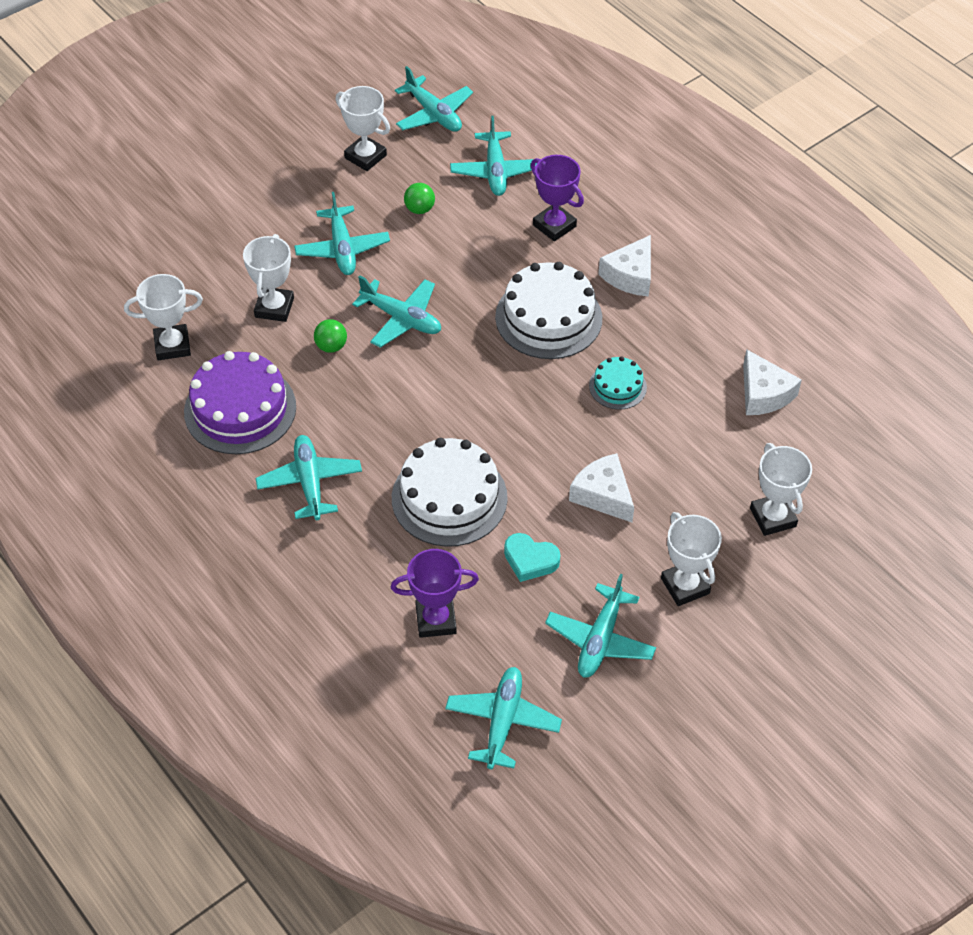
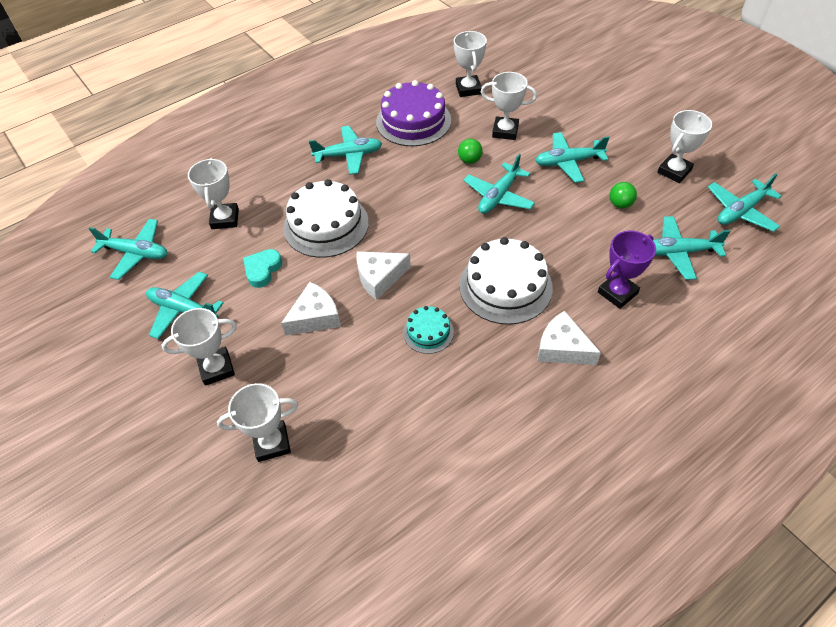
camera: 95 degrees right, 0 degrees up
purple trophy [391,549,479,638] -> white trophy [188,158,239,229]
white cheese [743,349,802,415] -> white cheese moved to [357,252,411,300]

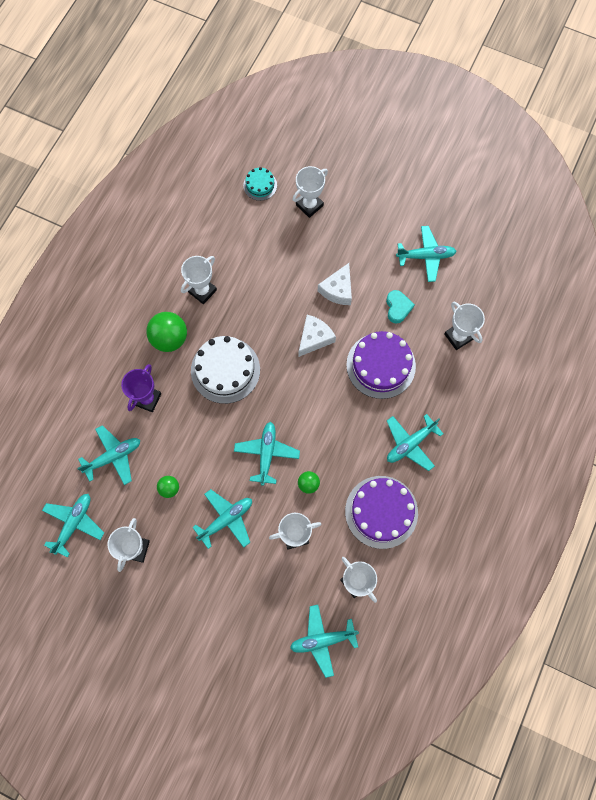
camera: 150 degrees right, 20 degrees up
turquoise plane [88,219,168,280] -> turquoise plane moved to [290,605,359,678]
white trophy [162,308,237,386] -> white trophy moved to [181,256,217,304]
white cake [283,179,369,258] -> purple cake [346,331,416,399]
turquoise cake [403,306,454,354] -> turquoise cake moved to [243,167,277,201]
white cheese [537,311,601,365] -> green ball [146,312,187,352]

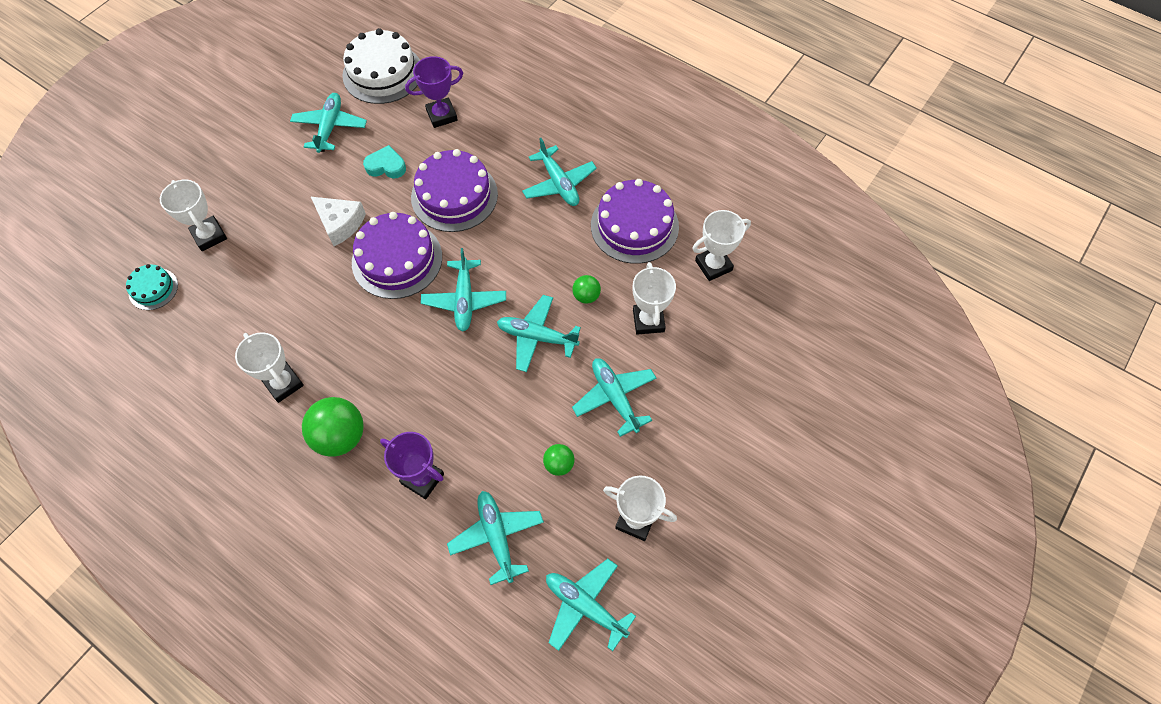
camera: 80 degrees left, 10 degrees down
white cake [191,336,260,404] -> white cake moved to [342,28,420,104]
turquoise plane [290,605,359,678] -> turquoise plane moved to [421,248,506,332]
white cheese [299,315,336,357] -> purple cake [352,212,442,299]
white trophy [444,301,485,350] -> purple trophy [405,56,463,128]

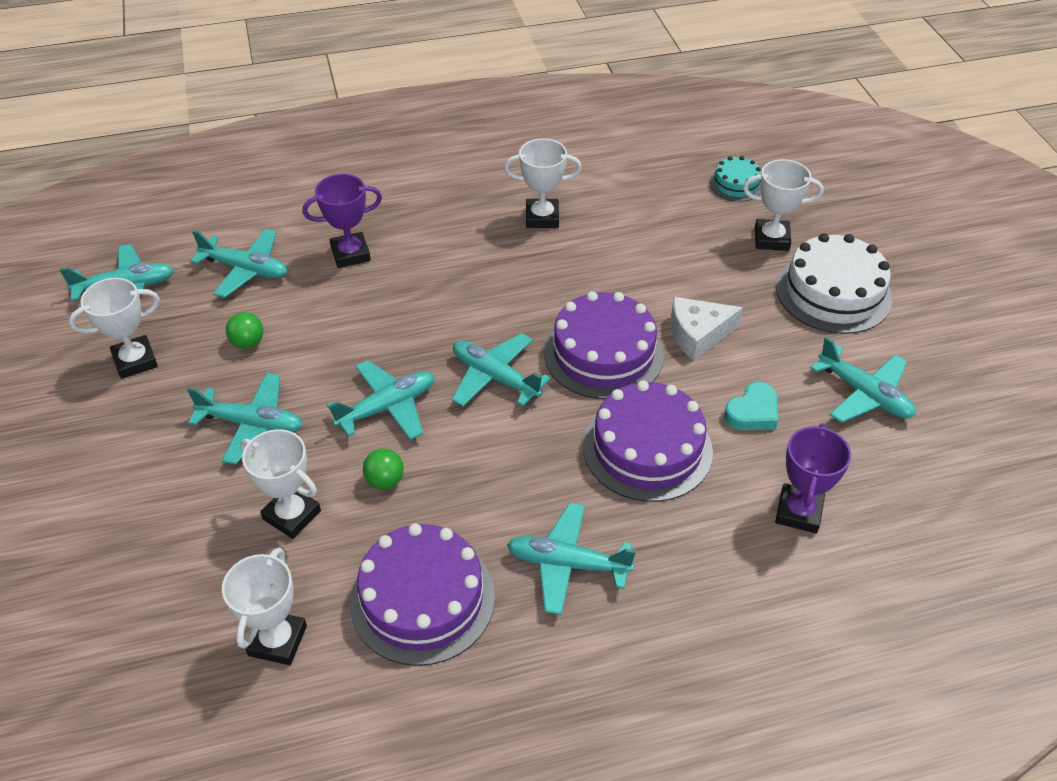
camera: 130 degrees right, 15 degrees down
green ball [302,397,364,457] -> none
white cake [342,28,420,104] -> white cake moved to [776,233,892,334]

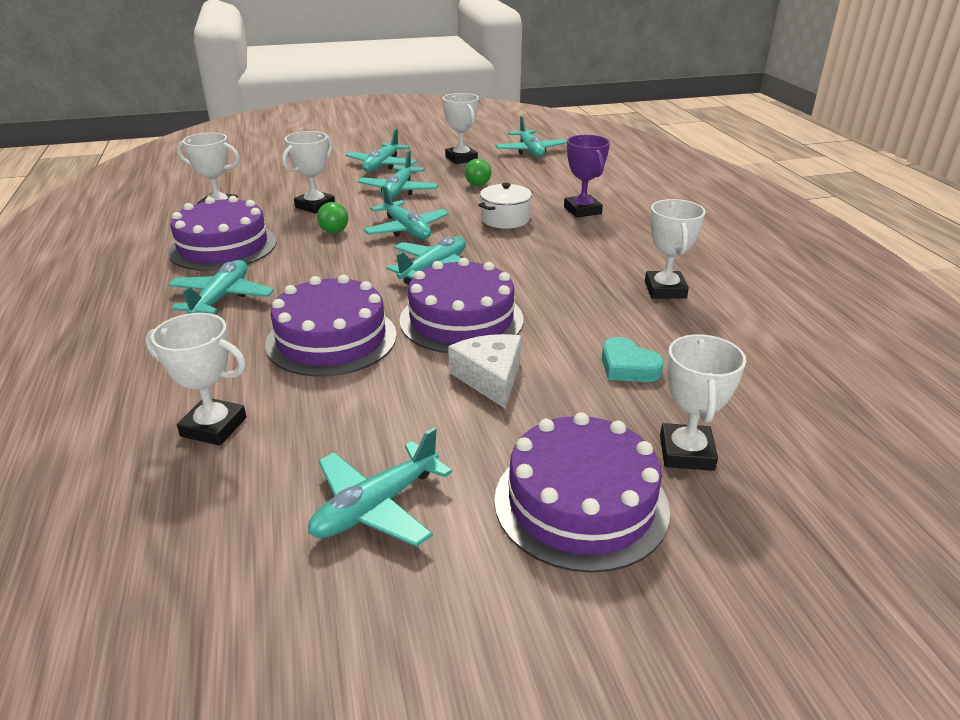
camera: 90 degrees right, 15 degrees down
turquoise plane [191,229,287,298] -> turquoise plane moved to [345,129,417,172]
turquoise cake [709,156,761,201] -> none
turquoise heart [724,382,778,430] -> turquoise heart moved to [602,337,664,382]
purple trophy [775,423,851,533] -> white trophy [145,313,246,446]
white cake [776,233,892,334] -> purple cake [494,412,670,573]
none -> white pot [478,183,532,229]

